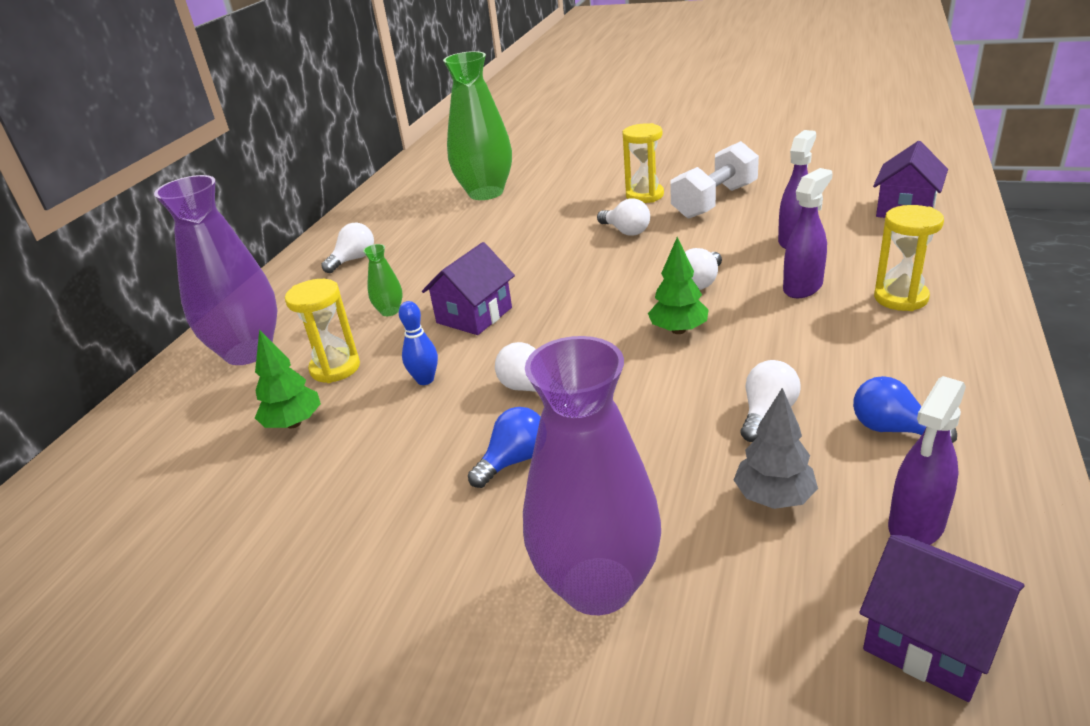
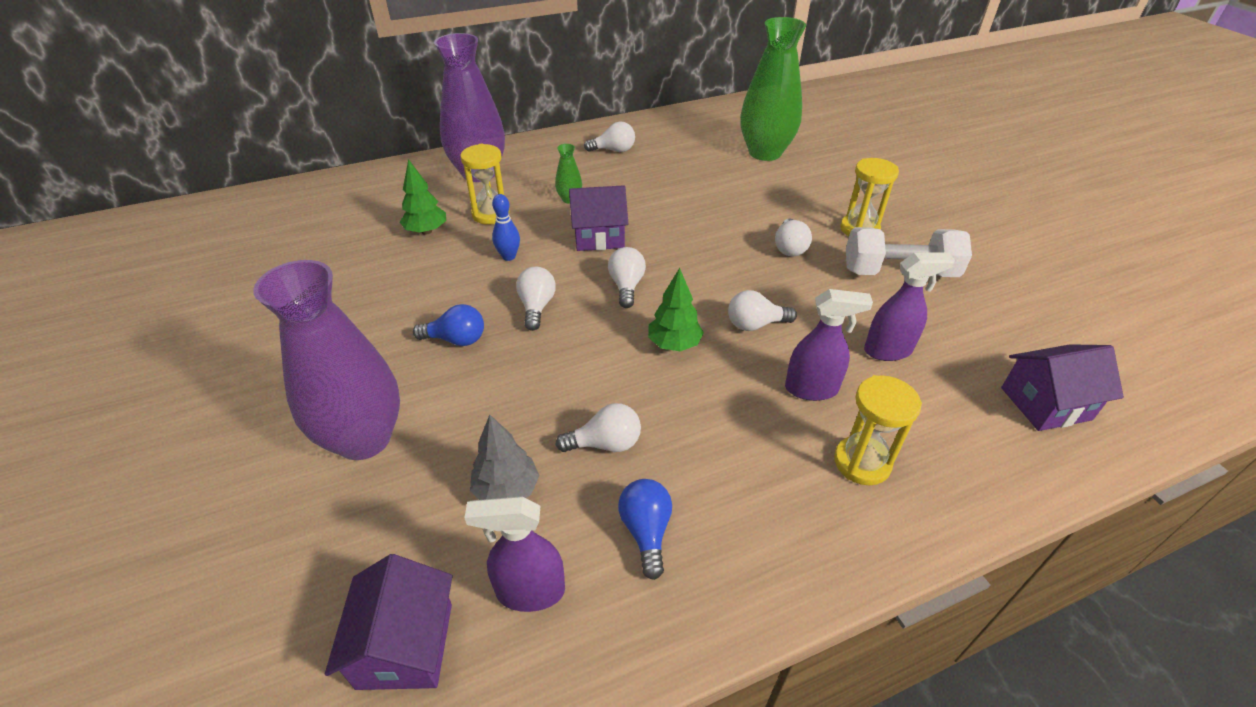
camera: 45 degrees right, 10 degrees up
none -> white light bulb [608,247,646,308]

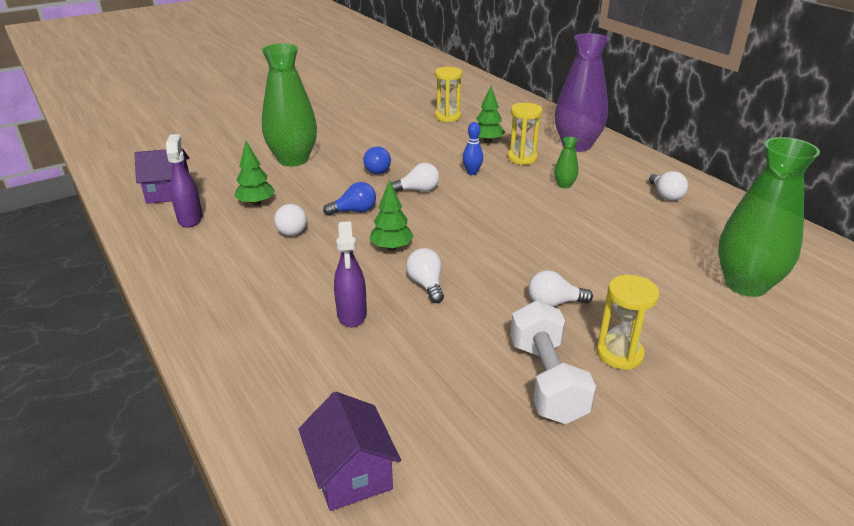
camera: 80 degrees right, 10 degrees down
purple vase [253,260,400,460] -> green vase [262,44,317,166]
grey tree [470,415,539,500] -> green tree [234,141,275,206]
purple house [569,185,628,251] -> none
white light bulb [608,247,646,308] -> none
blue light bulb [618,479,672,580] -> blue light bulb moved to [323,182,376,215]
yellow hourglass [834,375,922,485] -> yellow hourglass moved to [435,67,462,122]
purple spray bottle [864,253,955,361] -> none

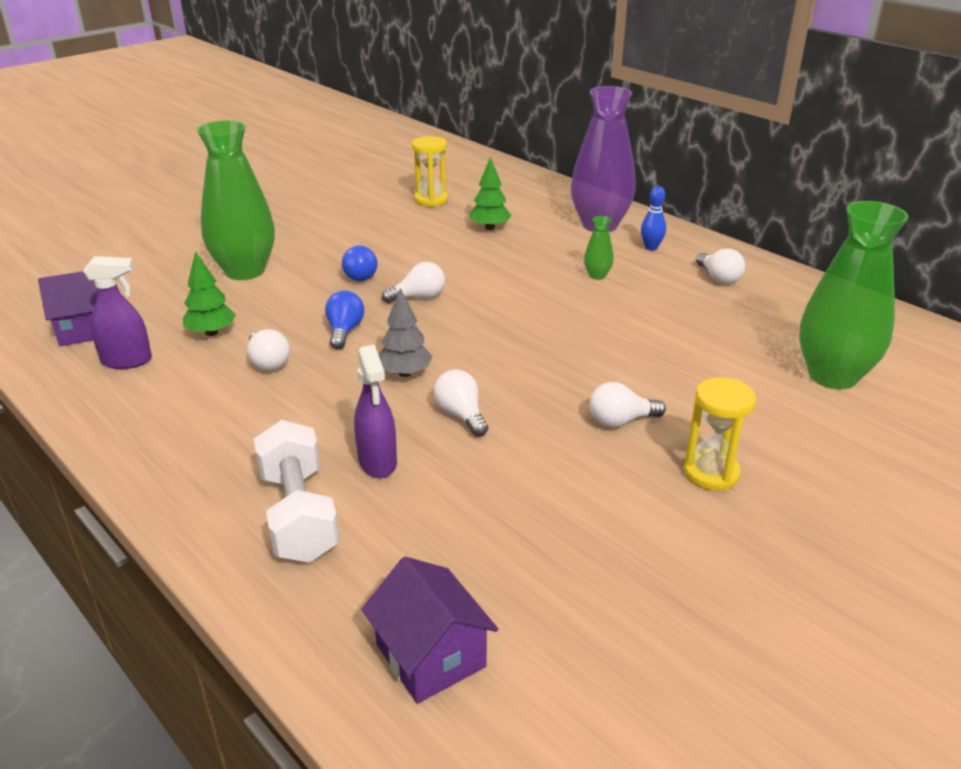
camera: 10 degrees left, 0 degrees up
purple spray bottle [166,134,202,228] -> purple spray bottle turned 105 degrees clockwise [83,256,152,369]
blue light bulb [323,182,376,215] -> blue light bulb turned 60 degrees counterclockwise [325,291,364,349]
green tree [370,180,414,251] -> grey tree [378,288,433,377]
blue bowling pin [463,122,483,175] -> blue bowling pin moved to [641,186,666,251]
yellow hourglass [507,103,542,165] -> none
white dumbbell [510,301,596,424] -> white dumbbell moved to [254,420,340,563]

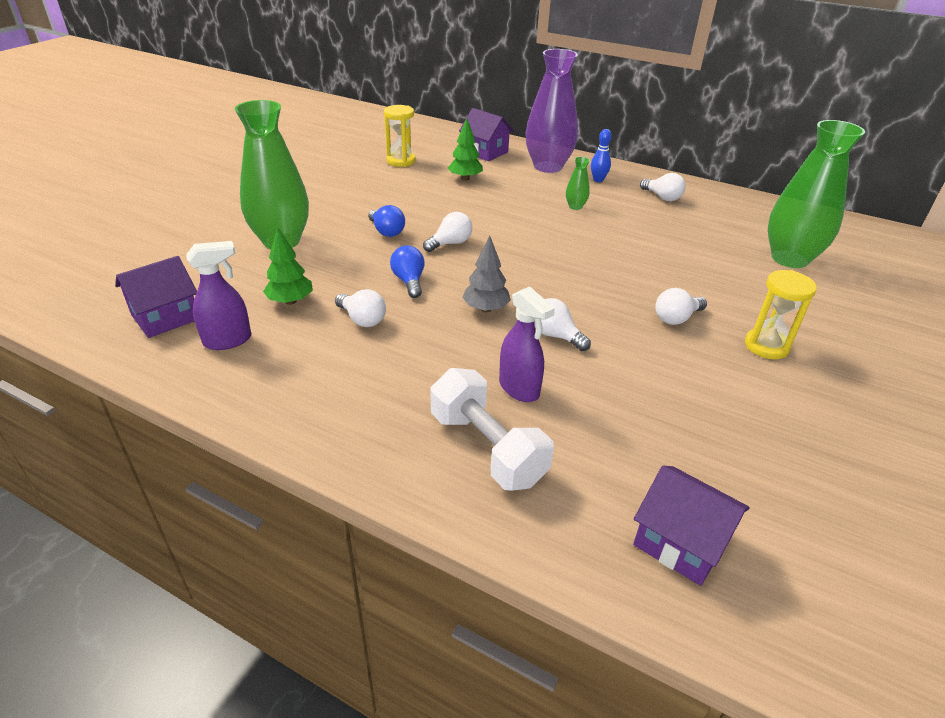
camera: 20 degrees left, 5 degrees up
none -> purple house [459,108,514,161]

